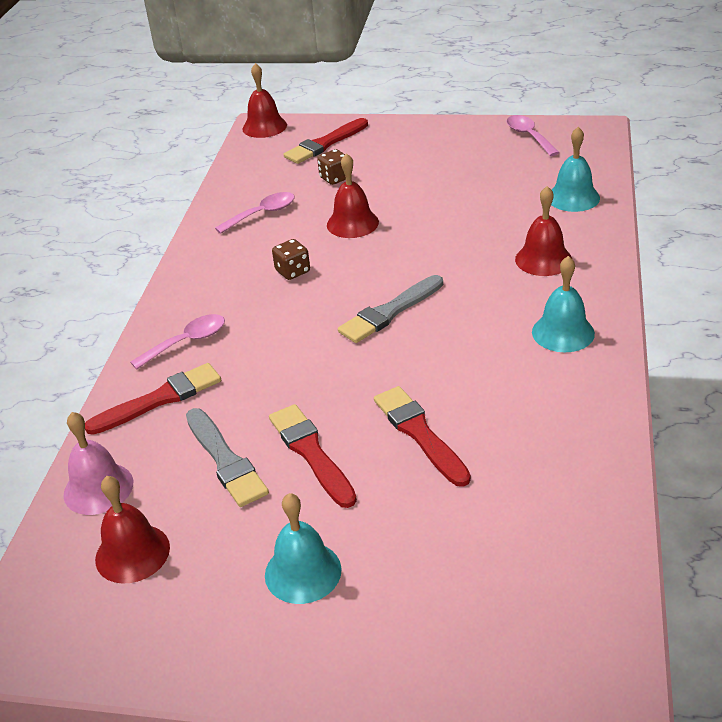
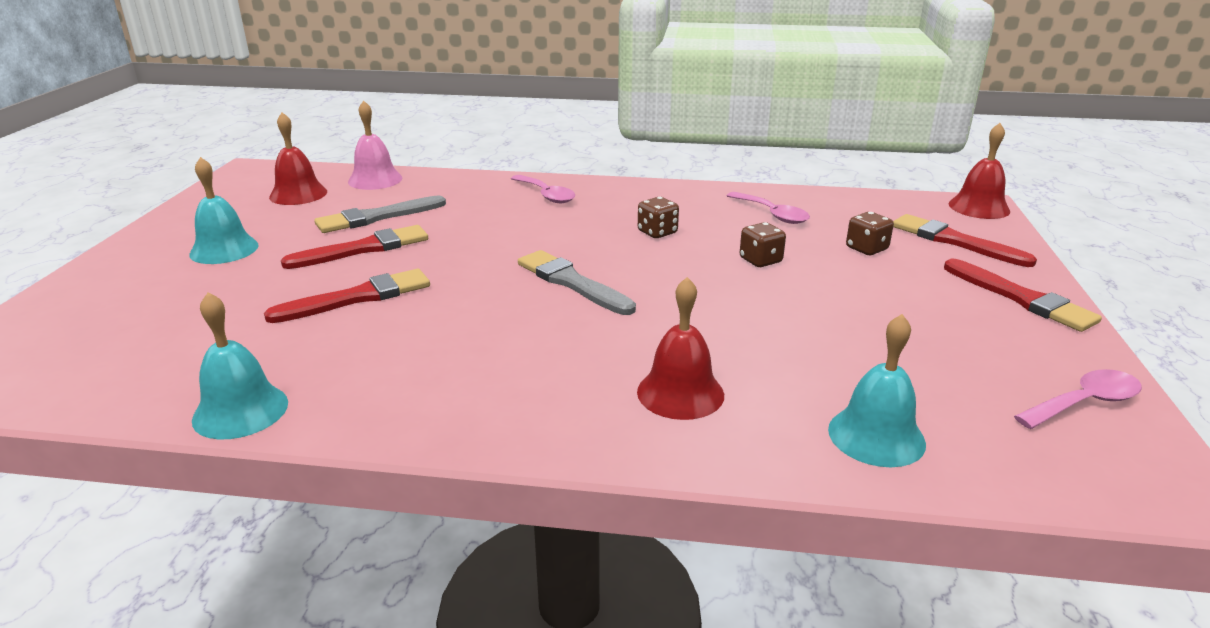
camera: 85 degrees right, 10 degrees down
red brush [85,363,221,435] -> red brush moved to [944,259,1102,332]
red bell [327,153,379,238] -> brown dice [740,222,786,267]
turquoise bell [532,256,595,352] -> turquoise bell moved to [192,292,288,439]

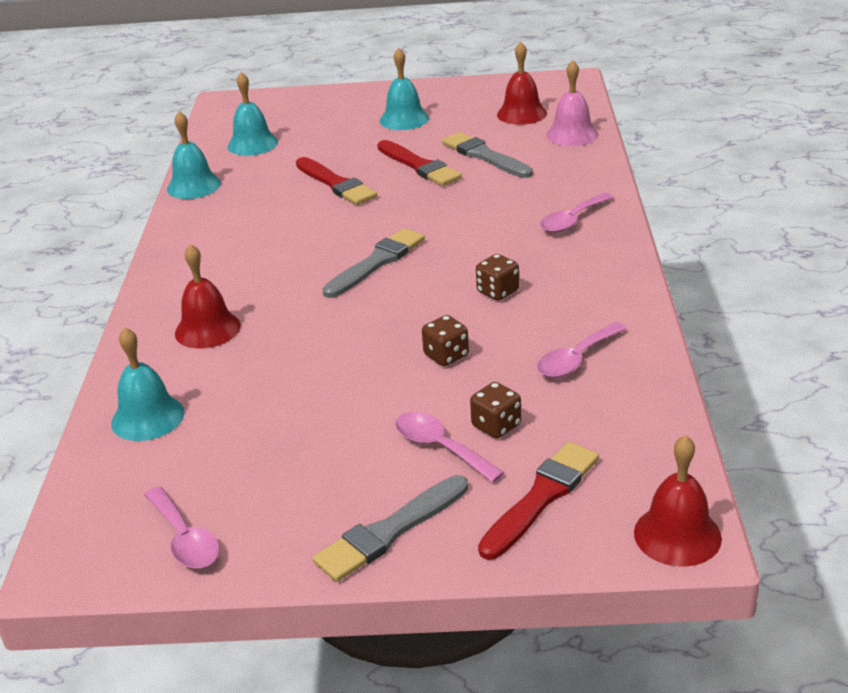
camera: 85 degrees right, 5 degrees up
red brush [944,259,1102,332] -> grey brush [313,475,468,582]
none -> turquoise bell [228,72,278,156]
none -> pink spoon [395,412,505,483]

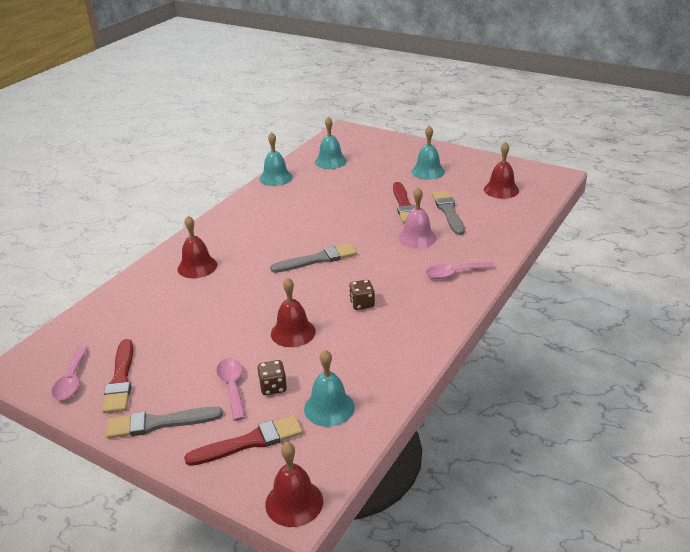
camera: 30 degrees right, 0 degrees up
turquoise bell [111,328,185,441] -> turquoise bell moved to [304,350,355,427]
red brush [296,157,377,205] -> red brush moved to [102,339,133,413]
brown dice [422,315,469,366] -> red bell [271,277,316,347]
pink spoon [537,322,627,378] -> none
pink bell [546,60,599,146] -> pink bell moved to [398,187,437,248]

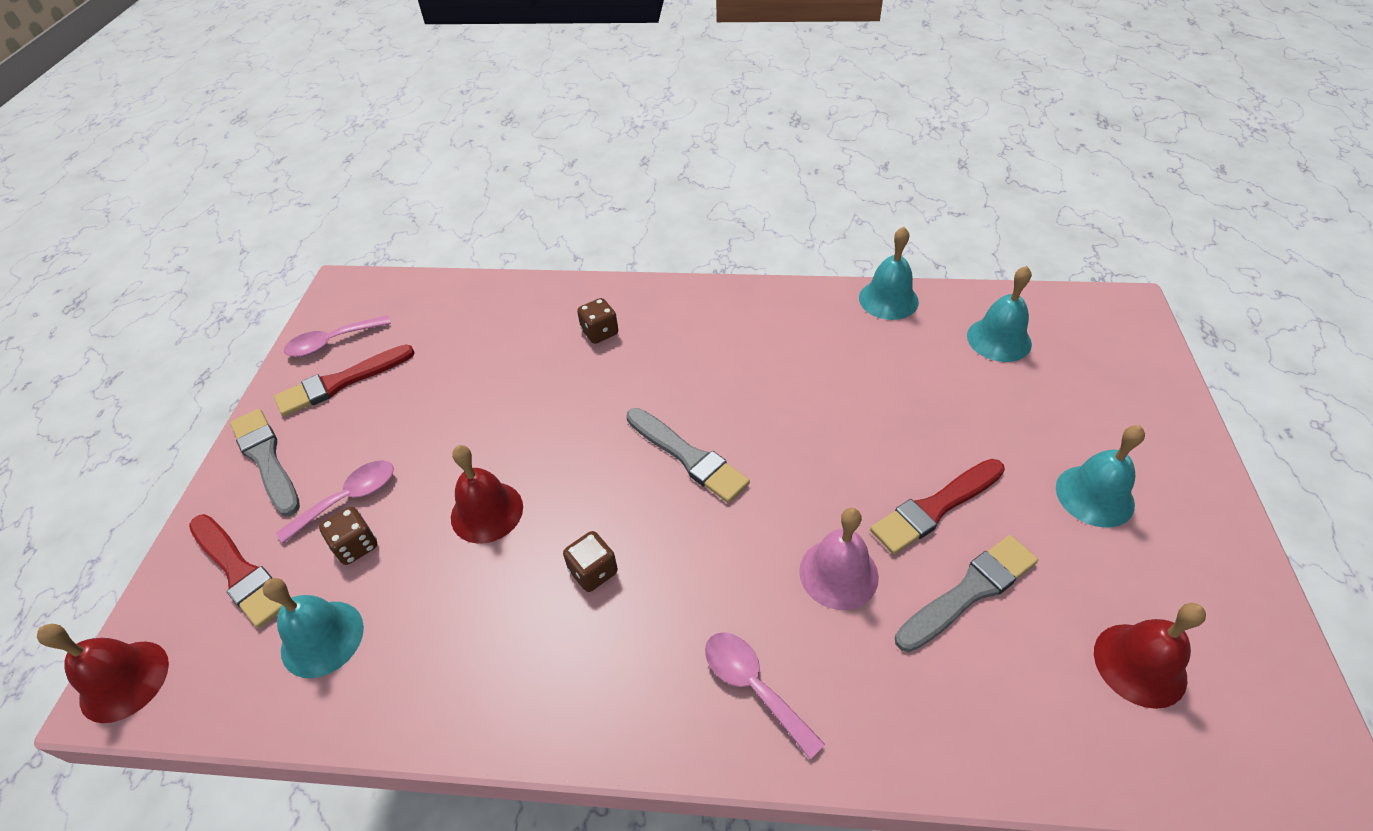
camera: 65 degrees right, 15 degrees up
red bell [178,216,217,278] -> brown dice [577,298,618,344]

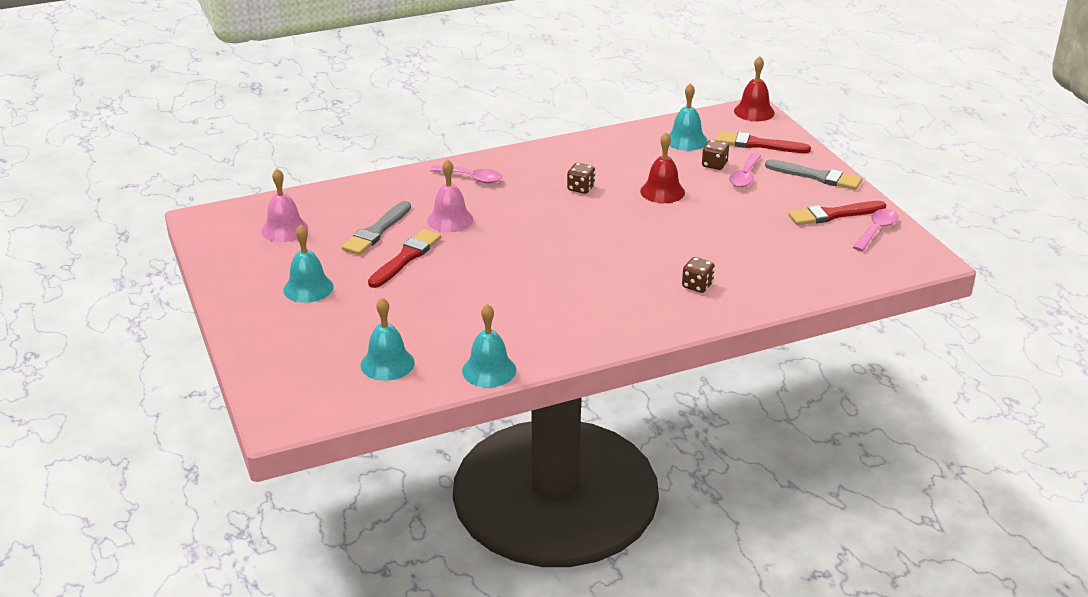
camera: 150 degrees right, 15 degrees down
red brush [274,345,415,416] -> red brush turned 135 degrees counterclockwise [788,201,886,225]
grey brush [626,408,750,503] -> none
red bell [1094,603,1206,709] -> pink bell [261,169,308,242]

